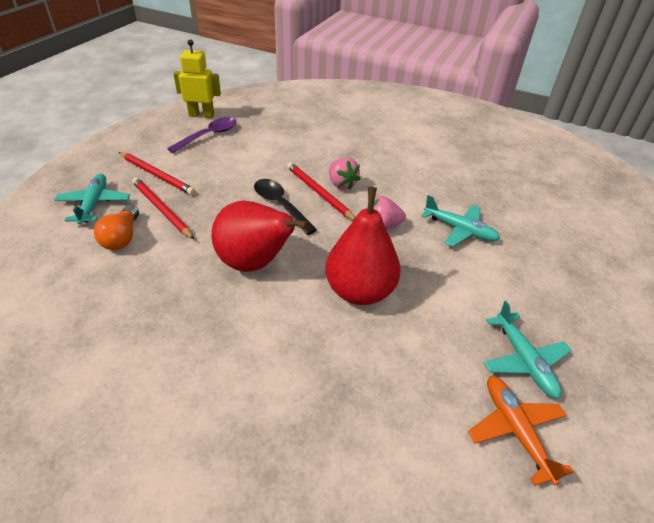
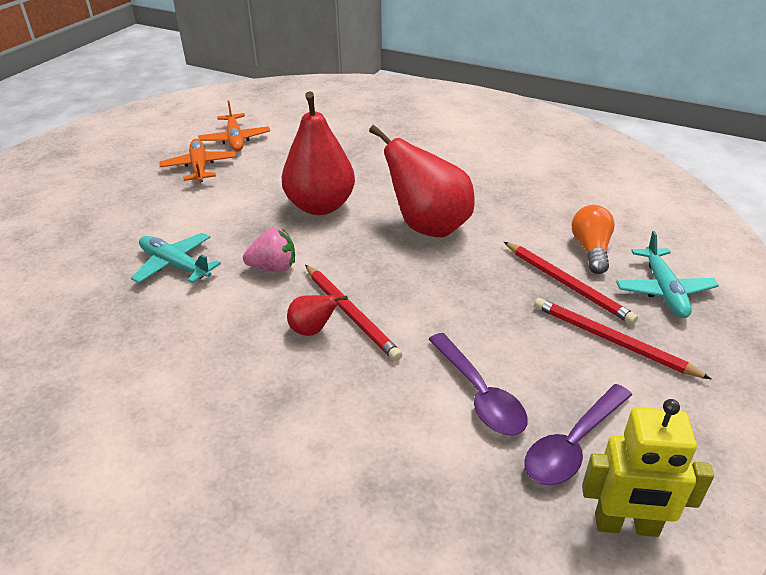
camera: 175 degrees left, 5 degrees down
black spoon [254,179,317,235] -> none
pink strawberry [329,157,360,190] -> red pear [287,295,348,336]
turquoise plane [484,301,572,399] -> orange plane [160,139,236,182]
none -> purple spoon [428,333,528,436]

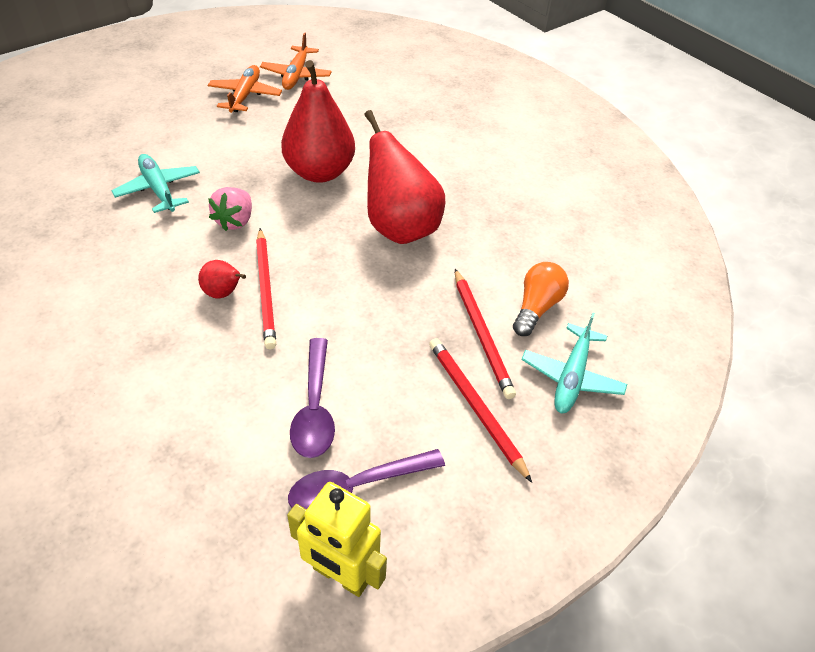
camera: 20 degrees right, 10 degrees up
pink strawberry [243,228,295,272] -> pink strawberry turned 90 degrees clockwise [208,187,252,231]

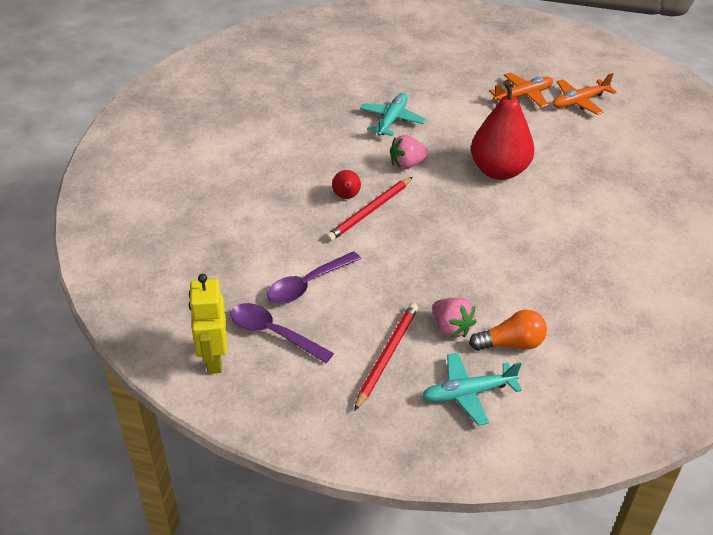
camera: 55 degrees right, 5 degrees down
red pear [364,110,445,244] -> none
red pencil [455,269,516,399] -> pink strawberry [433,298,477,338]

